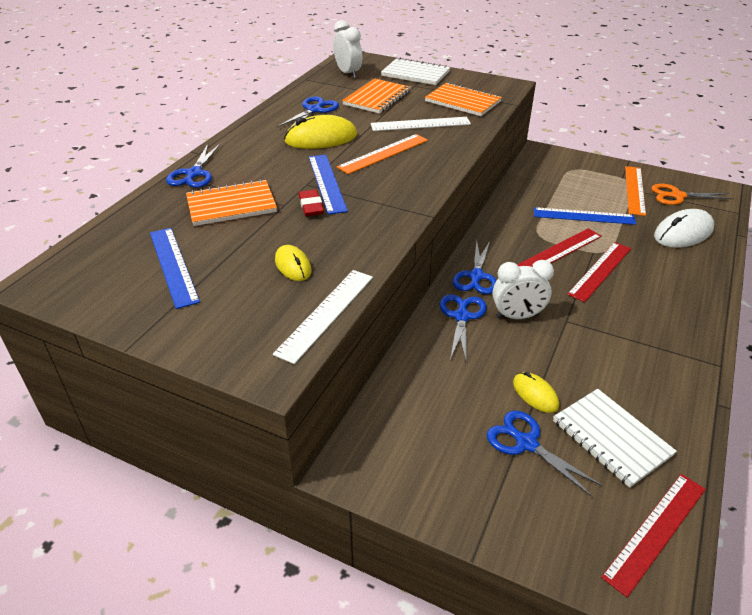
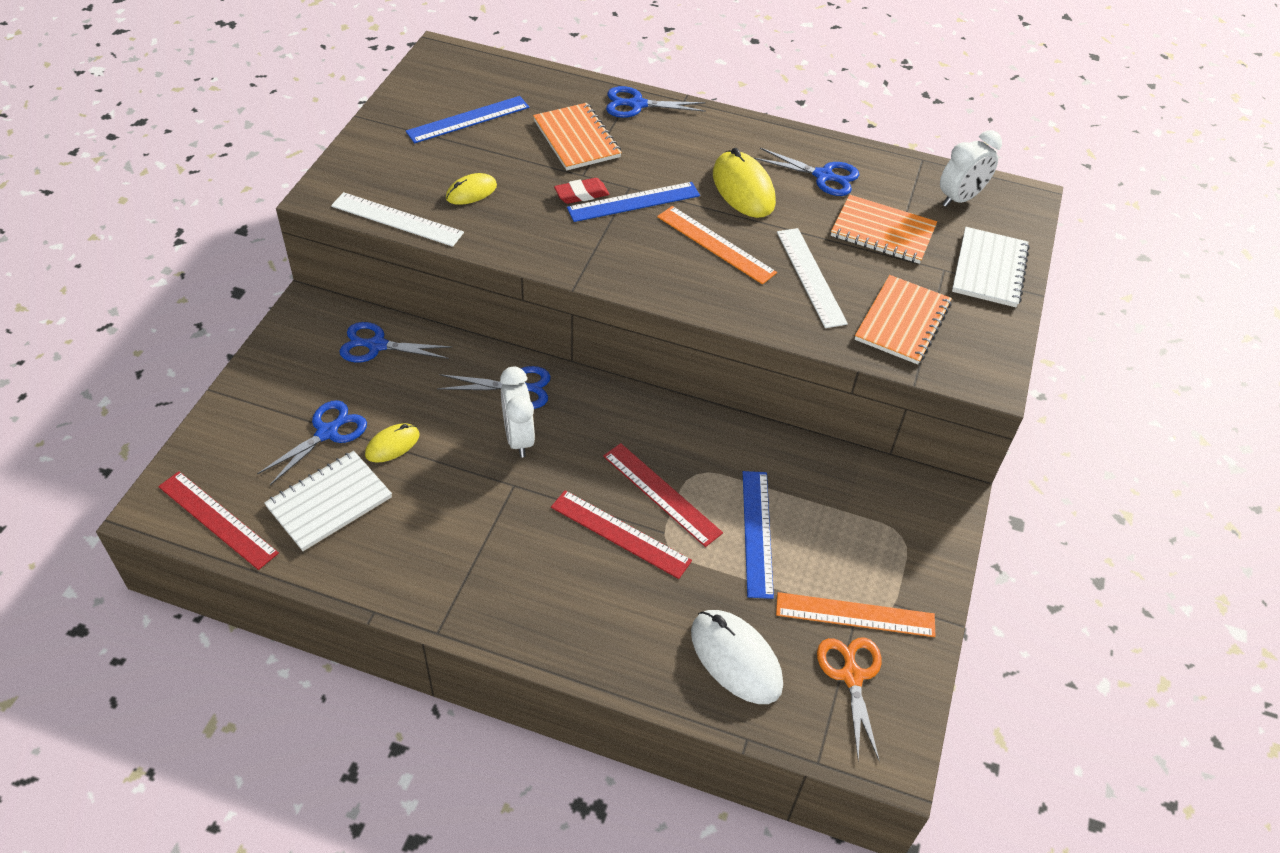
camera: 80 degrees right, 10 degrees up
blue scissors [453,241,497,294] -> blue scissors moved to [339,322,453,363]

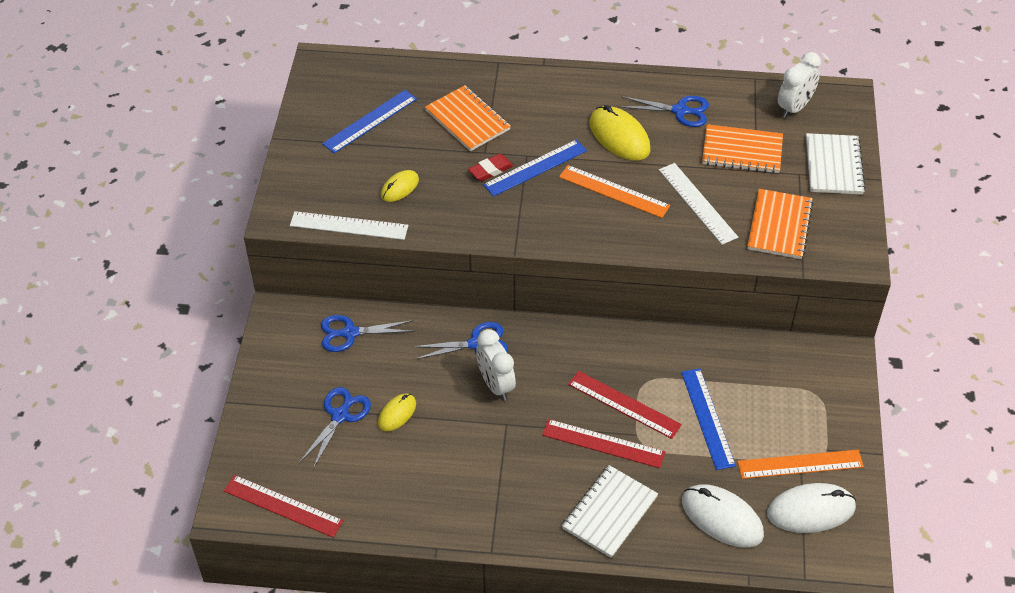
camera: 10 degrees left, 0 degrees up
white notebook [264,451,392,551] -> white notebook moved to [562,465,658,558]
blue scissors [606,86,706,118] -> none
orange scissors [817,637,882,762] -> white mouse [767,483,856,533]

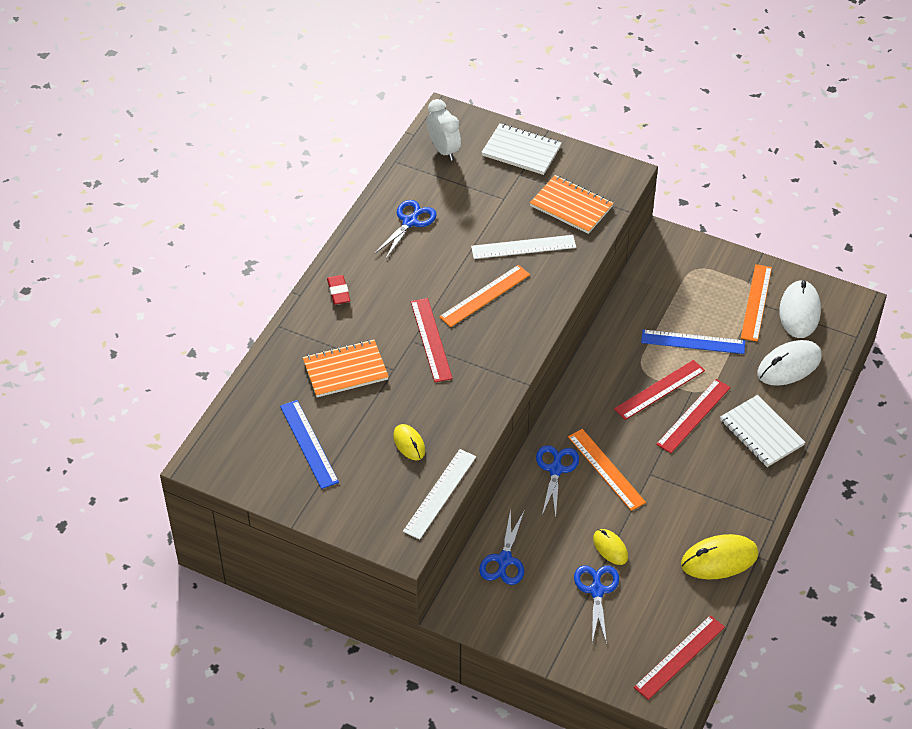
camera: 70 degrees left, 0 degrees up
blue scissors [299,387,371,469] -> blue scissors turned 45 degrees clockwise [574,565,619,645]
red eraser [468,154,513,181] -> red eraser moved to [327,275,350,305]
white clock [476,329,516,400] -> orange ruler [568,429,646,511]
blue ruler [483,140,587,197] -> red ruler [411,298,453,382]
yellow mouse [590,105,651,161] -> yellow mouse moved to [681,534,759,579]
orange notebook [702,124,783,173] -> none

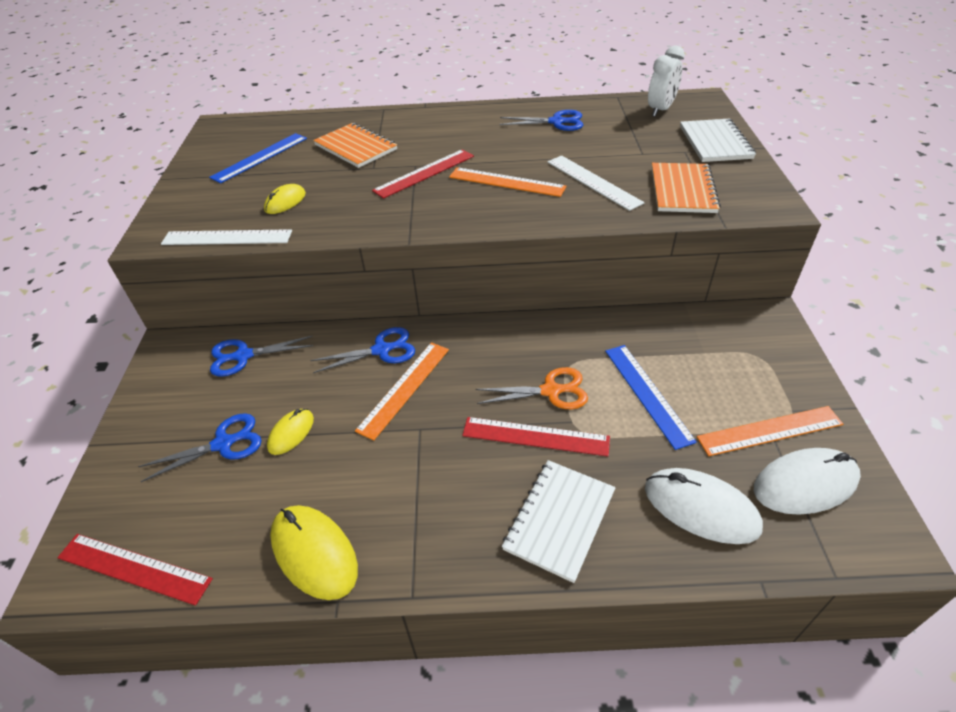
camera: 65 degrees right, 5 degrees down
red eraser [327,275,350,305] -> none
red ruler [614,360,705,420] -> orange scissors [476,367,588,409]

